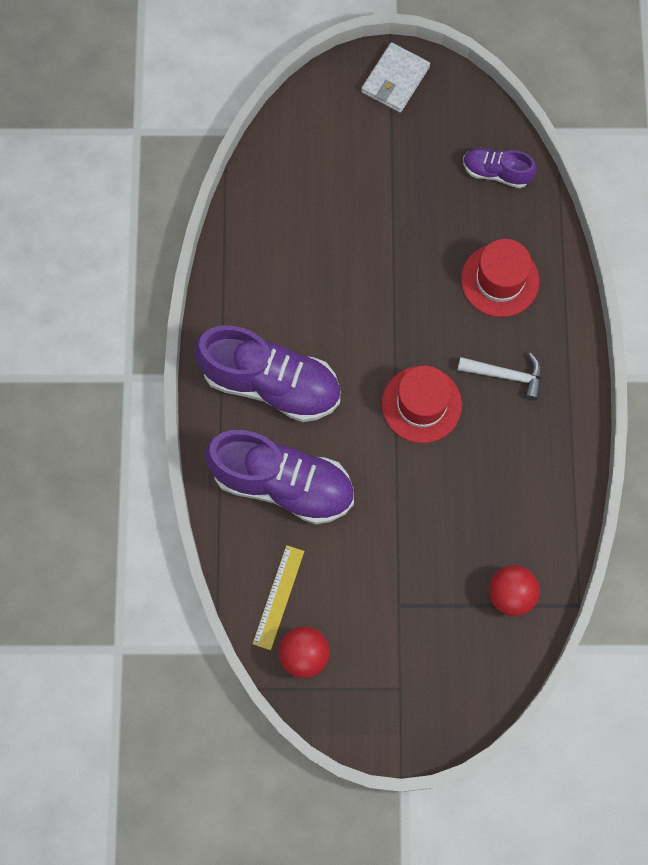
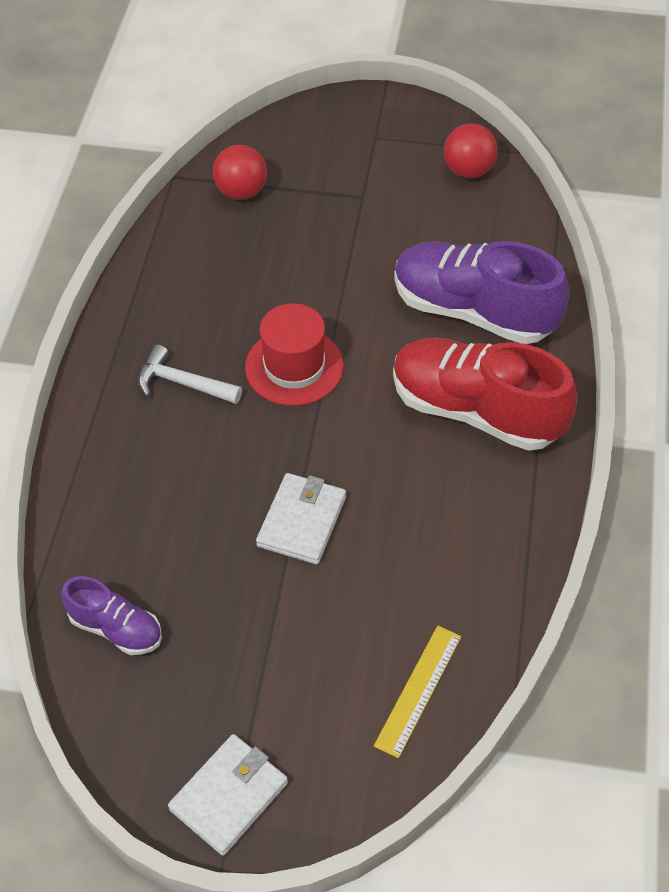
camera: 170 degrees left, 20 degrees down
purple shoe [194,326,341,422] -> red shoe [393,337,578,451]
yellow ruler [252,545,304,650] -> yellow ruler moved to [374,626,462,758]
red hat [461,239,539,317] -> none
none -> white wallet [256,473,346,565]

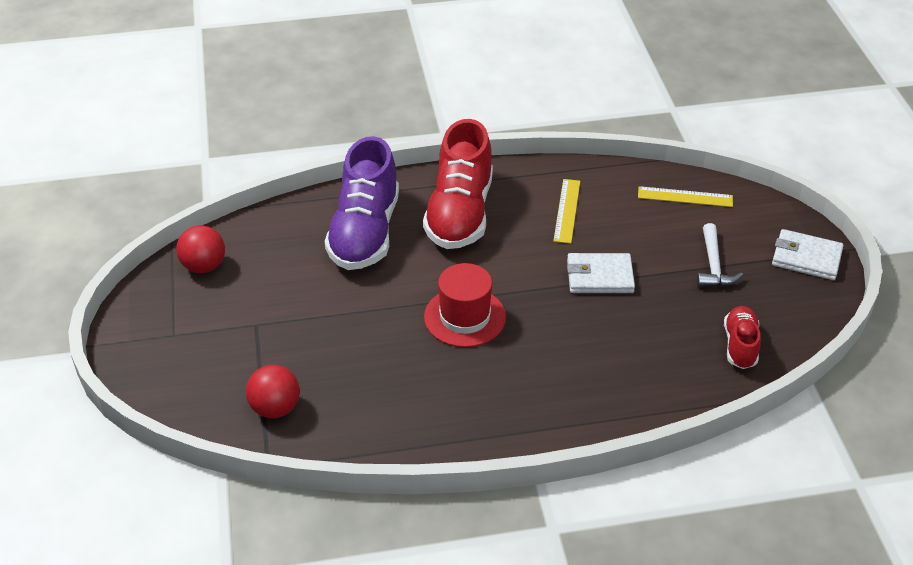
camera: 110 degrees left, 10 degrees down
purple shoe [61,576,162,655] -> red shoe [724,306,761,369]
white hammer [138,345,242,404] -> white hammer moved to [697,223,743,287]
none -> yellow ruler [553,179,580,244]

